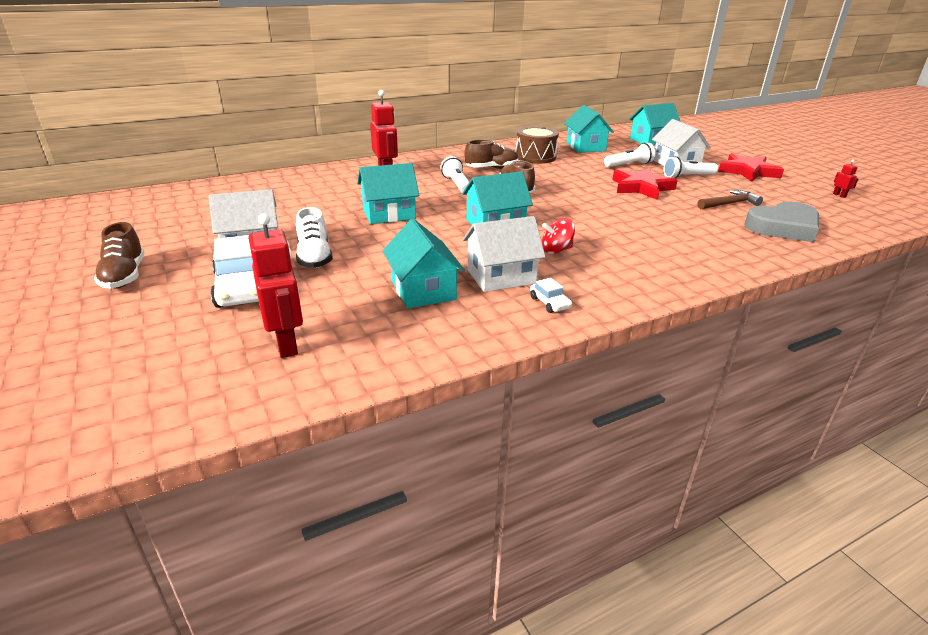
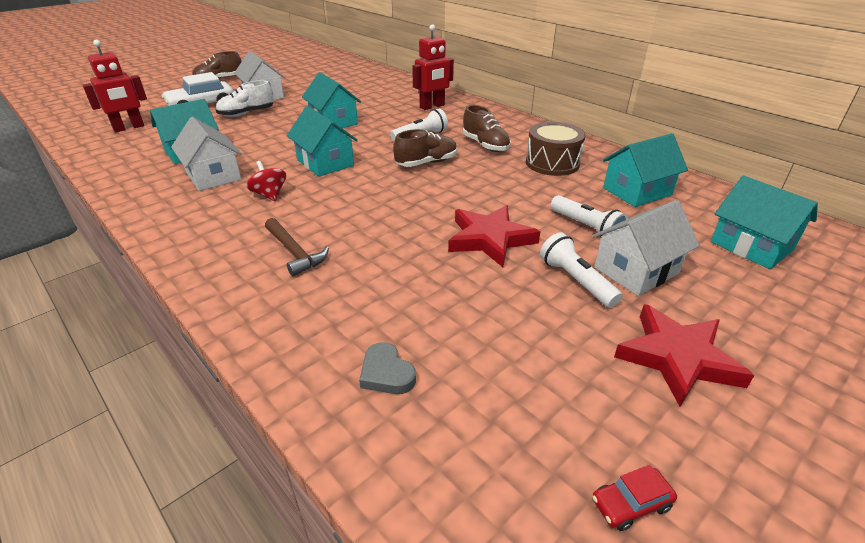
camera: 75 degrees right, 5 degrees up
white car [530,278,572,313] -> none
brown hammer [698,190,763,209] -> brown hammer moved to [265,218,329,276]
grey heart [744,201,819,242] -> grey heart [359,342,416,394], size x0.49
red robot [833,159,858,198] -> red car [592,465,677,531]

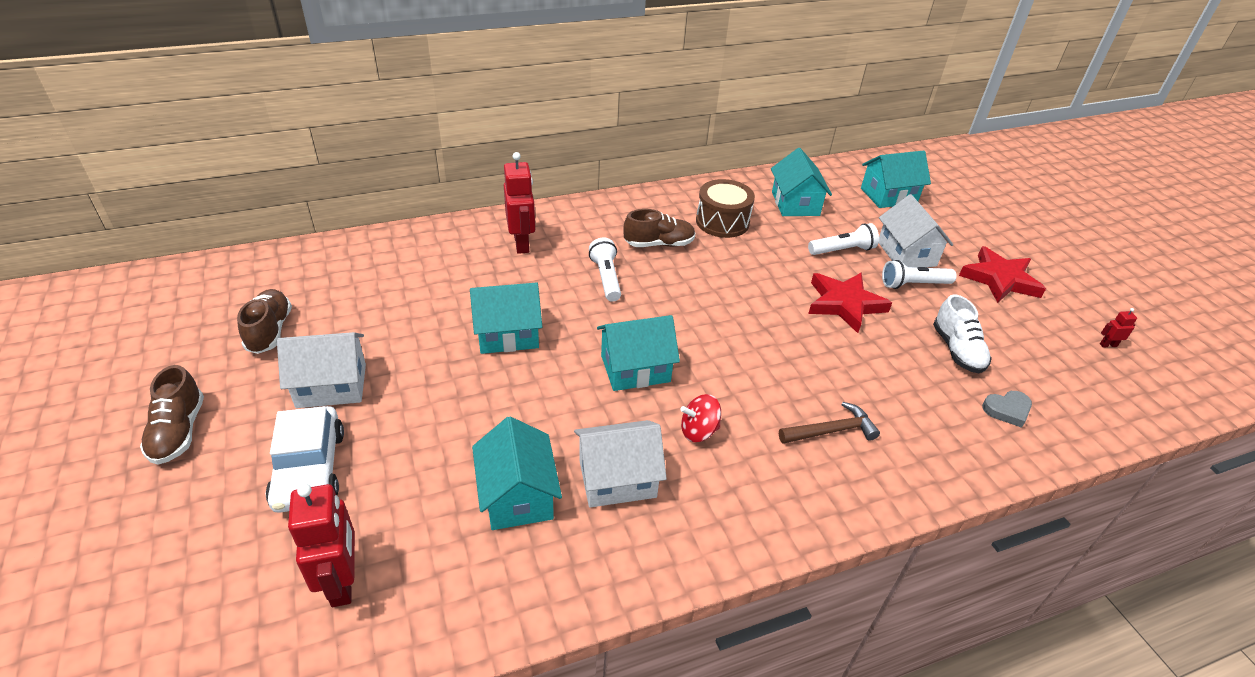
camera: 70 degrees left, 5 degrees up
white shoe [215,80,274,117] -> white shoe moved to [933,294,992,373]
brown shoe [393,129,457,167] -> brown shoe moved to [237,289,292,354]
red car [592,465,677,531] -> red robot [1100,308,1137,347]

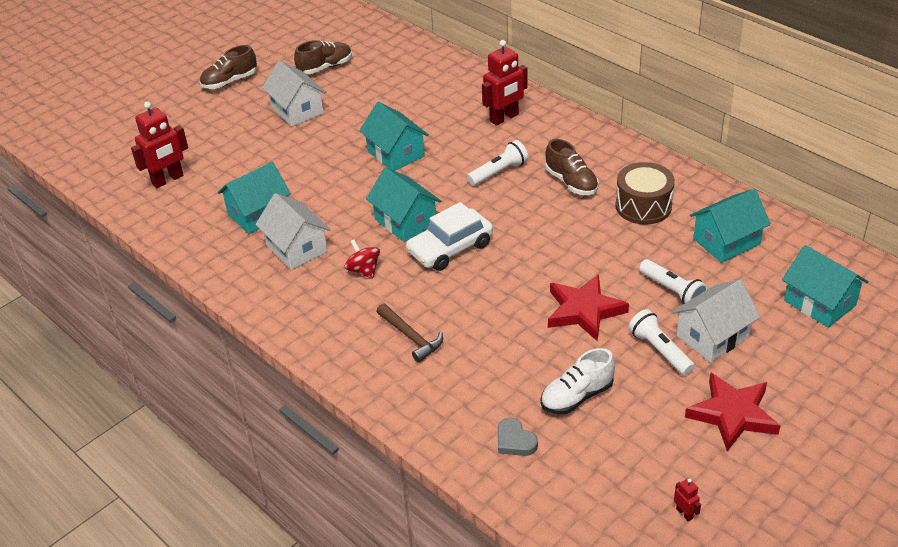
camera: 70 degrees right, 0 degrees up
white car [266,406,344,513] -> white car moved to [405,202,493,271]

